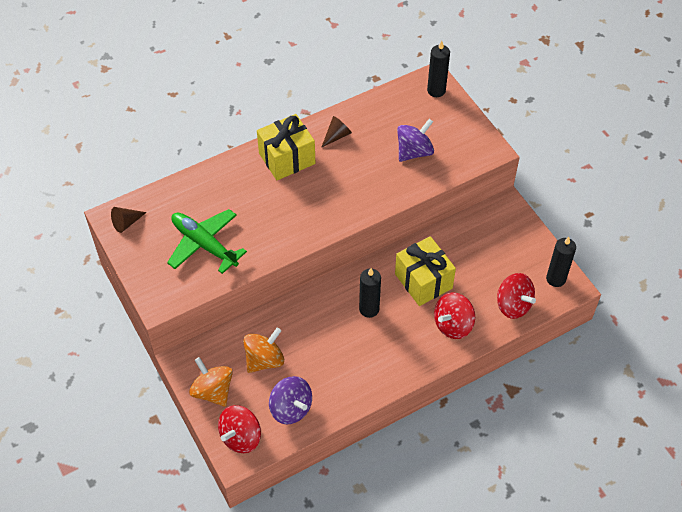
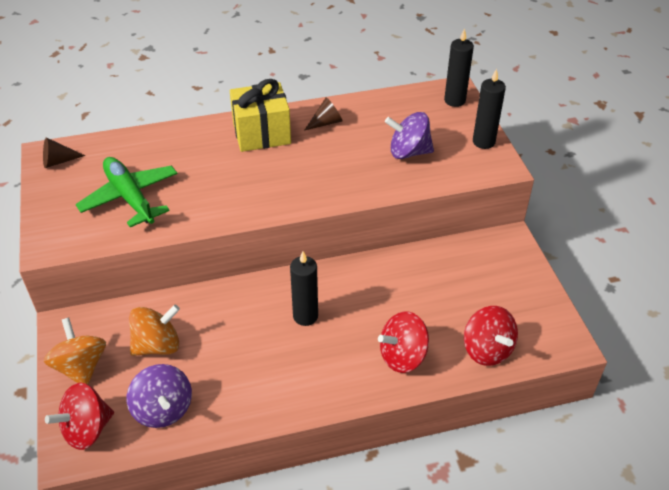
camera: 15 degrees right, 10 degrees down
yellow gift [395,236,456,306] -> none
purple spinning top [397,119,434,162] -> purple spinning top turned 150 degrees counterclockwise [385,112,434,159]
black candle [546,237,576,287] -> black candle moved to [473,69,506,149]

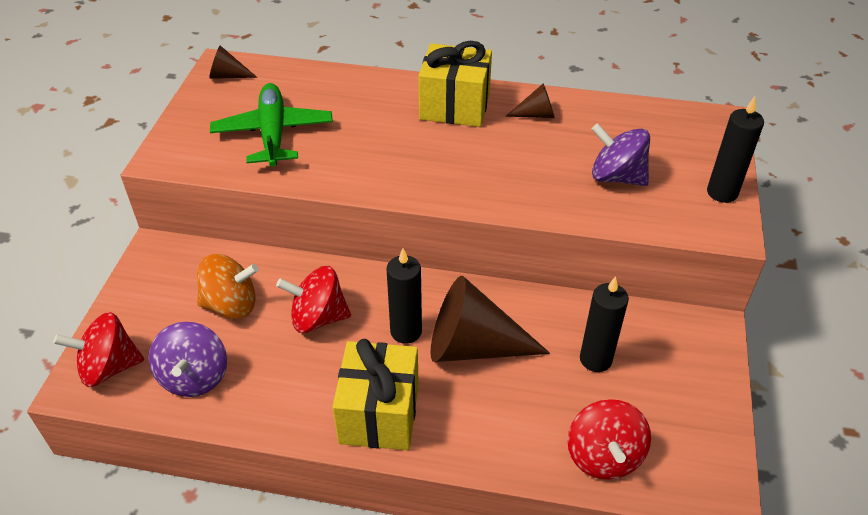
camera: 25 degrees right, 0 degrees up
orange spinning top [44,318,106,384] -> none
red spinning top [378,311,429,373] -> red spinning top moved to [276,266,351,333]
black candle [444,28,474,107] -> black candle moved to [580,276,629,372]
none -> yellow gift [333,339,419,450]
none -> brown cone [431,276,550,362]

